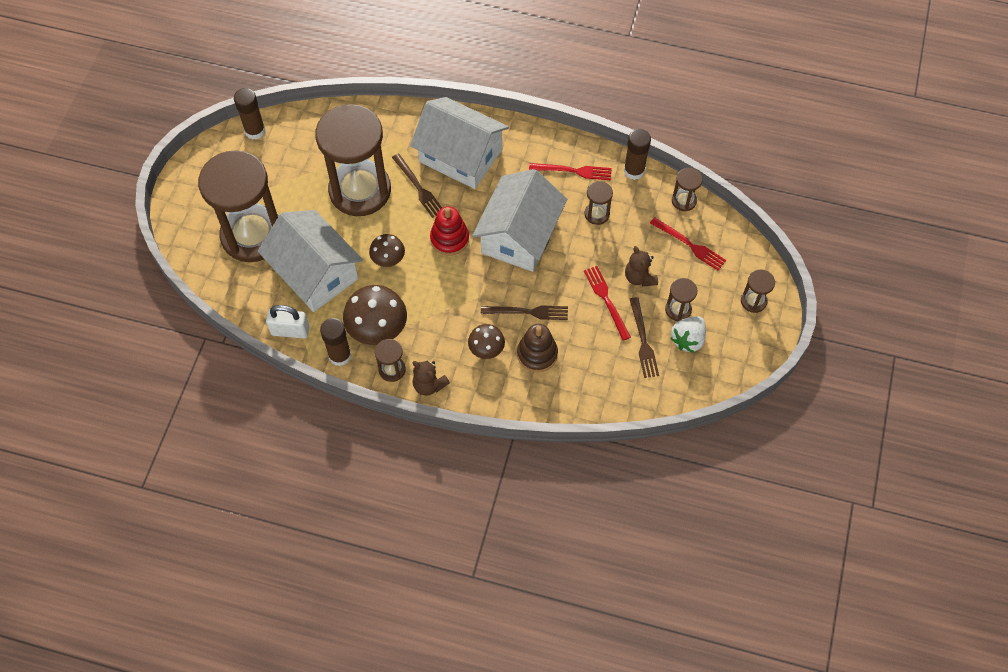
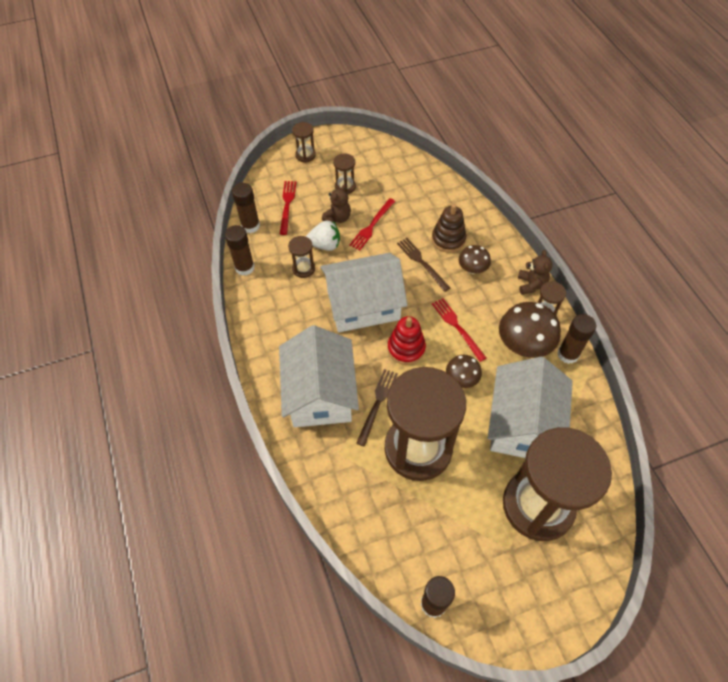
camera: 125 degrees left, 5 degrees down
white padlock [266,305,309,339] -> none
red fork [529,163,612,180] -> red fork moved to [432,298,486,362]
brown fork [630,297,659,378] -> none
white strawberry [670,316,706,353] -> white strawberry moved to [306,220,340,251]
brown hourglass [672,168,703,211] -> brown glue stick [232,183,260,233]

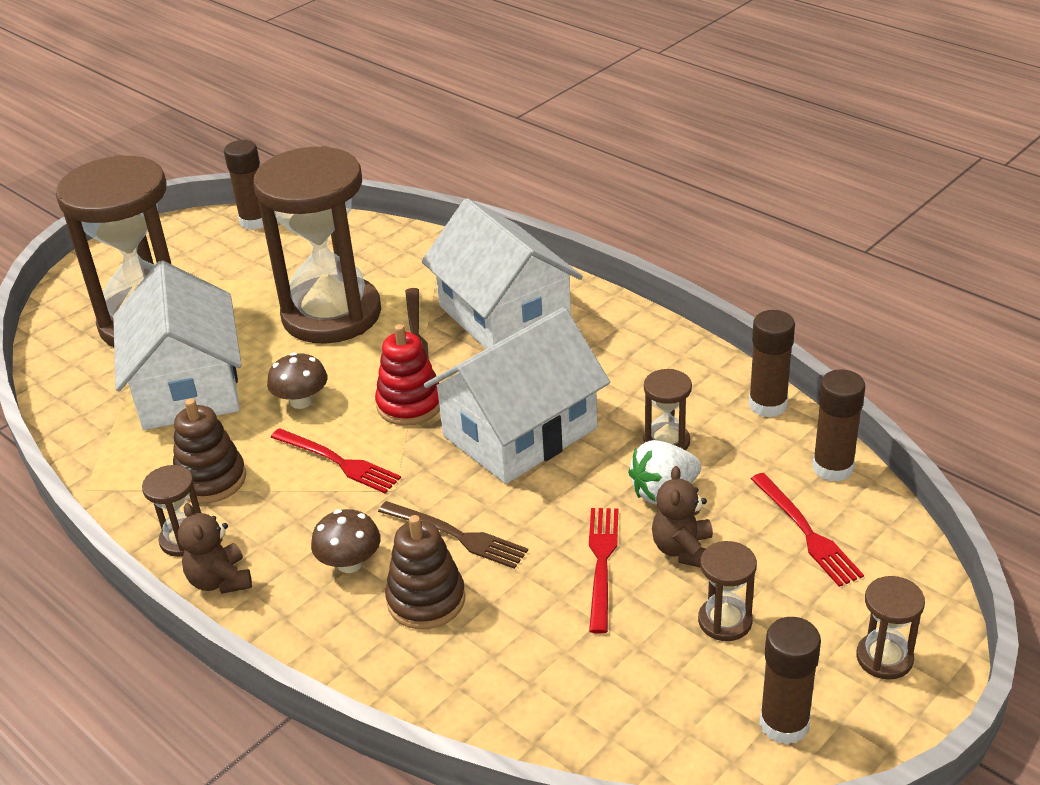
camera: 155 degrees right, 20 degrees down
brown mushroom [499,302,561,358] -> brown stacking toy [173,398,246,504]
brown glue stick [557,314,596,364] -> brown glue stick moved to [760,617,821,745]

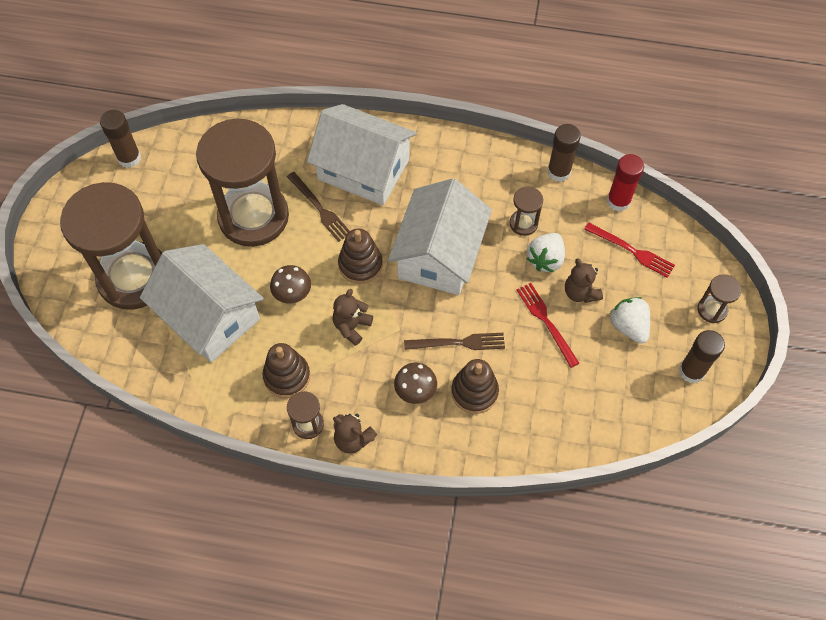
camera: 35 degrees left, 25 degrees up
red fork [270,428,401,493] -> brown teddy bear [332,289,373,346]
red stacking toy [375,324,440,426] -> brown stacking toy [338,229,383,284]
brown hourglass [698,541,757,641] -> white strawberry [610,297,650,344]
brown glue stick [812,369,865,482] -> red glue stick [607,154,644,212]

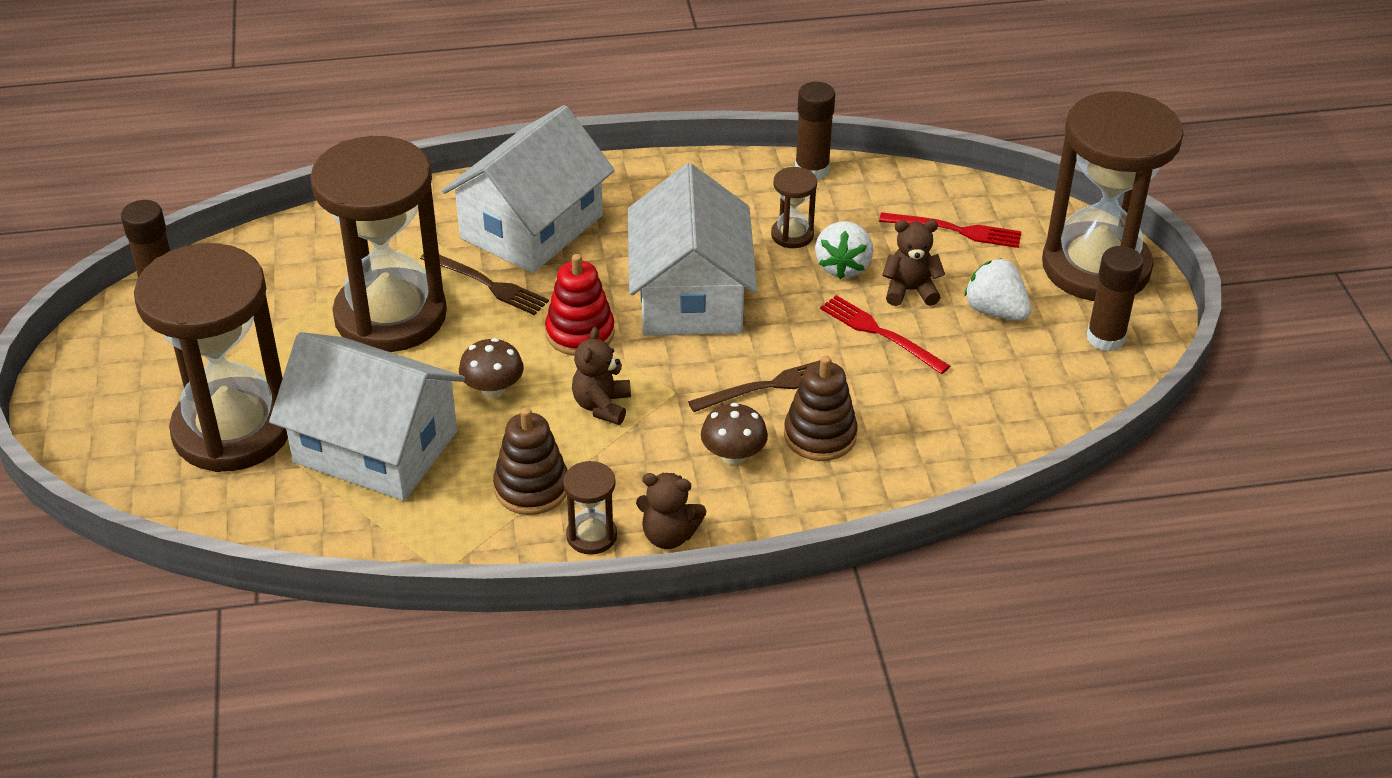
camera: 20 degrees left, 20 degrees down
white house [307,104,417,205] -> white house turned 60 degrees counterclockwise [442,105,615,273]
brown stacking toy [338,229,383,284] -> red stacking toy [545,254,615,356]
brown teddy bear [565,258,603,303] -> brown teddy bear turned 135 degrees clockwise [882,220,945,306]
red glue stick [607,154,644,212] -> none
brown hourglass [697,274,741,323] -> brown hourglass [1042,91,1184,301], size x2.48

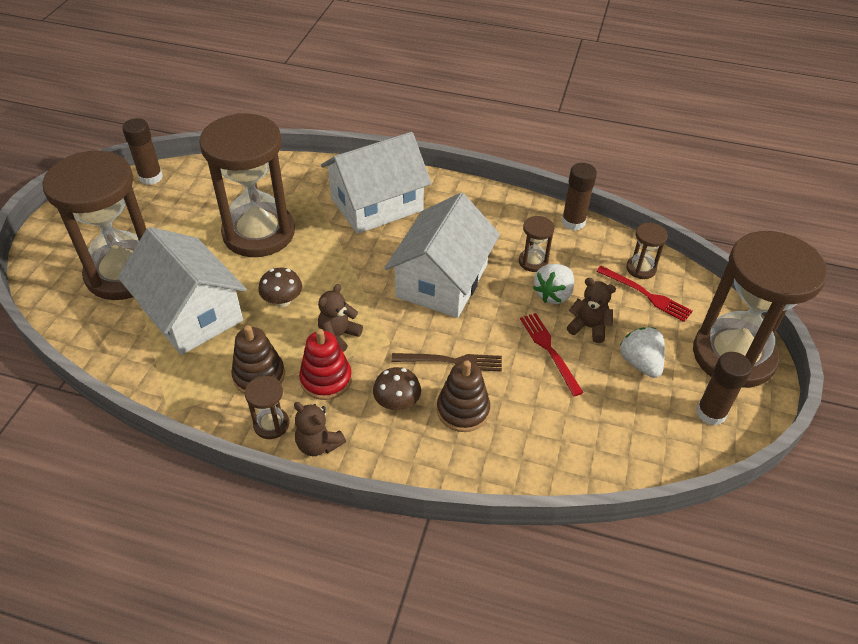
camera: 25 degrees right, 5 degrees up
brown fork [420,254,549,315] -> none
red stacking toy [545,254,615,356] -> red stacking toy moved to [299,329,352,400]
none -> brown hourglass [626,223,668,279]

